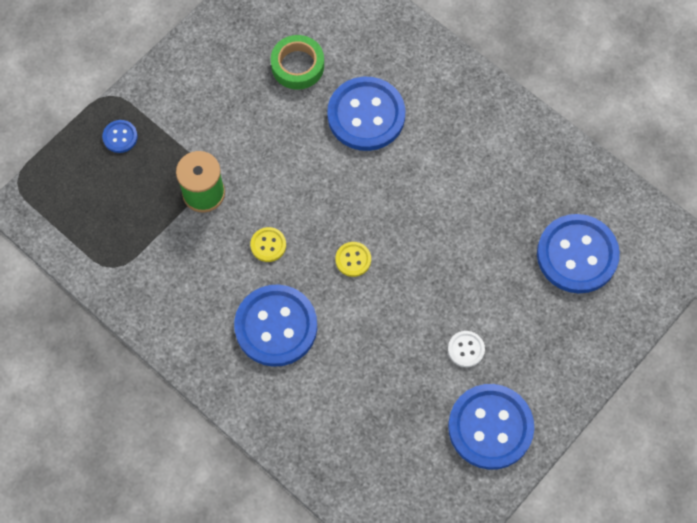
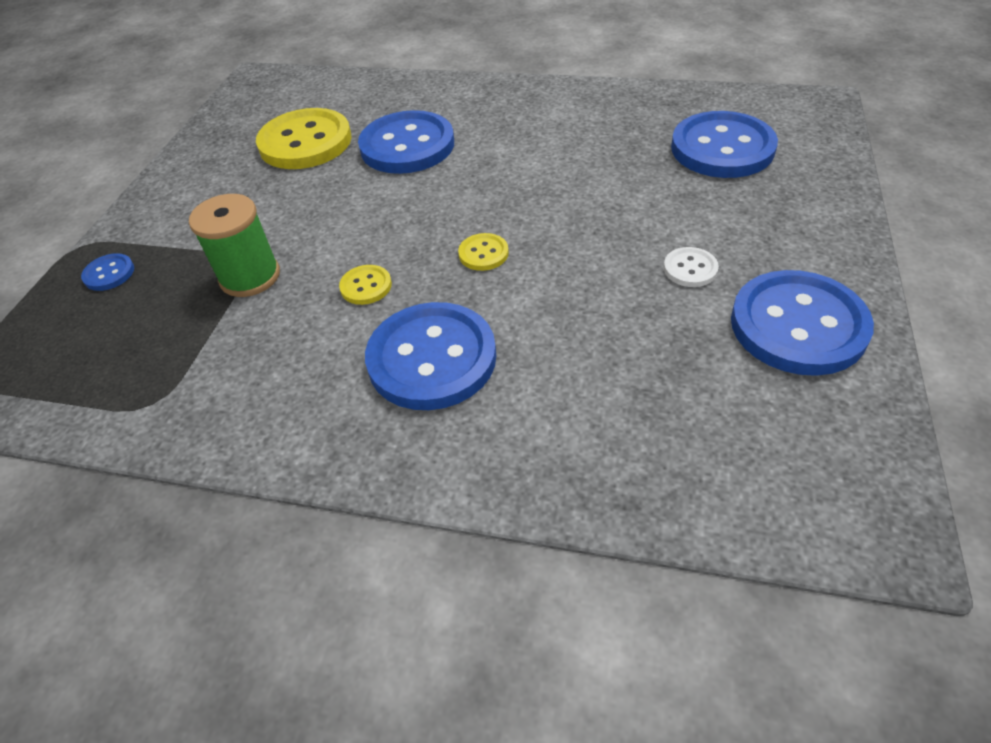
camera: 25 degrees left, 20 degrees down
green tape [271,35,324,90] -> yellow button [256,108,352,169]

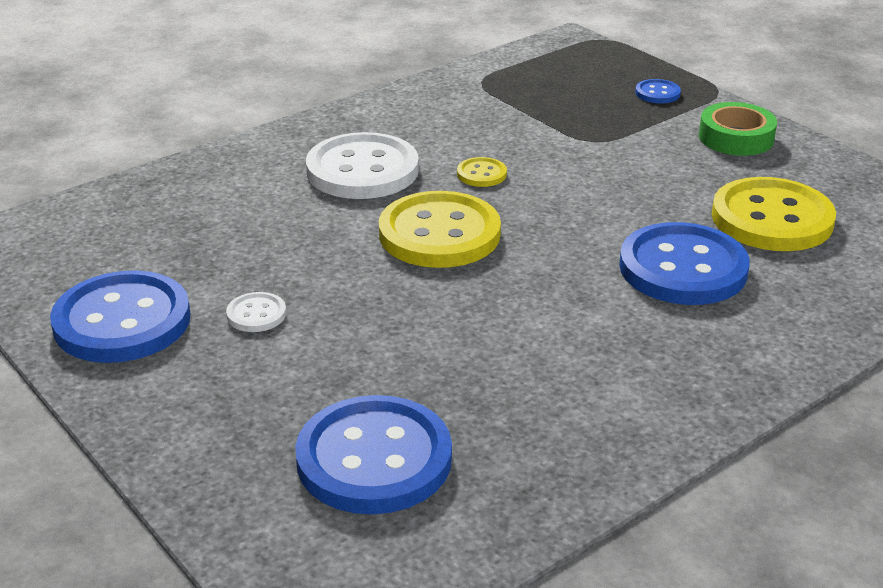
camera: 125 degrees right, 15 degrees down
green spool [189,194,280,297] -> none
blue button [365,302,496,410] -> white button [306,132,419,199]
yellow button [458,233,509,271] -> yellow button [379,191,501,268], size x2.26
none -> green tape [699,102,777,156]

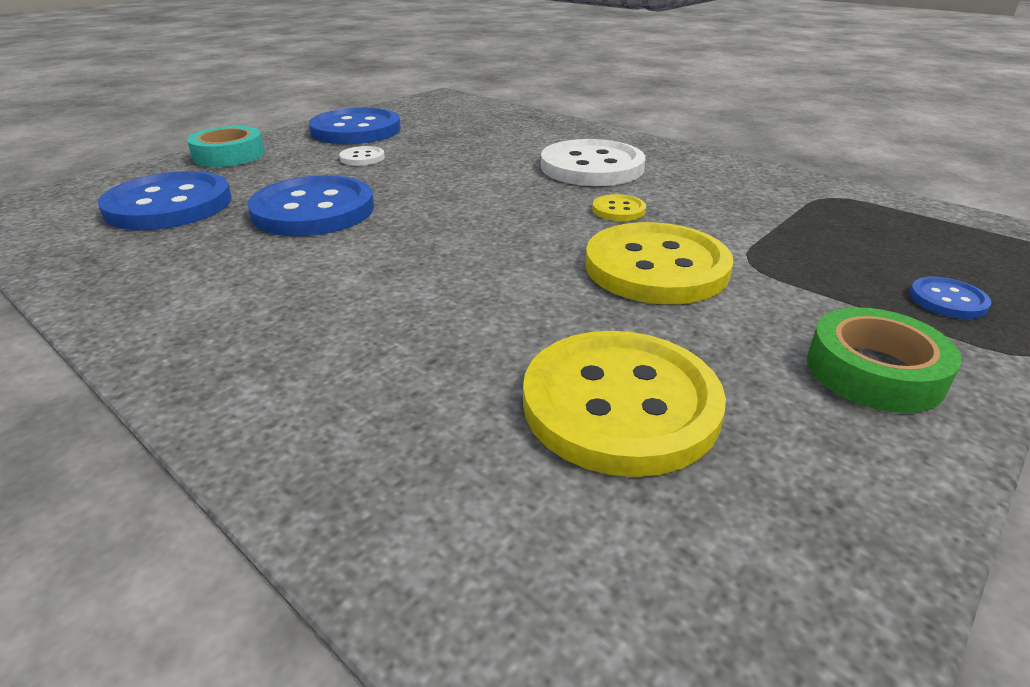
camera: 80 degrees right, 0 degrees up
yellow button [379,191,501,268] -> yellow button moved to [585,222,733,304]
blue button [619,222,750,305] -> blue button moved to [247,175,374,236]
none -> turquoise tape [187,126,265,167]

